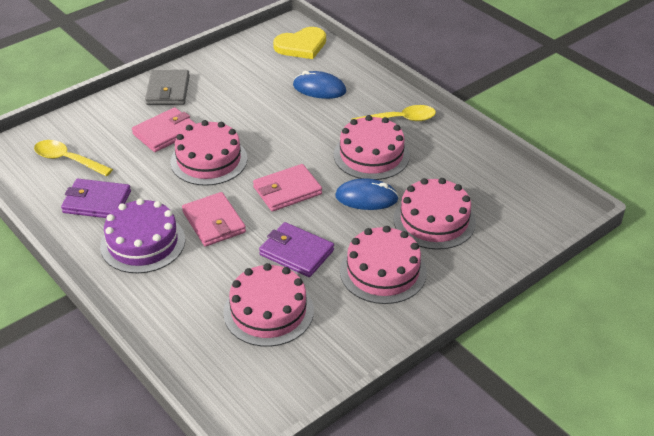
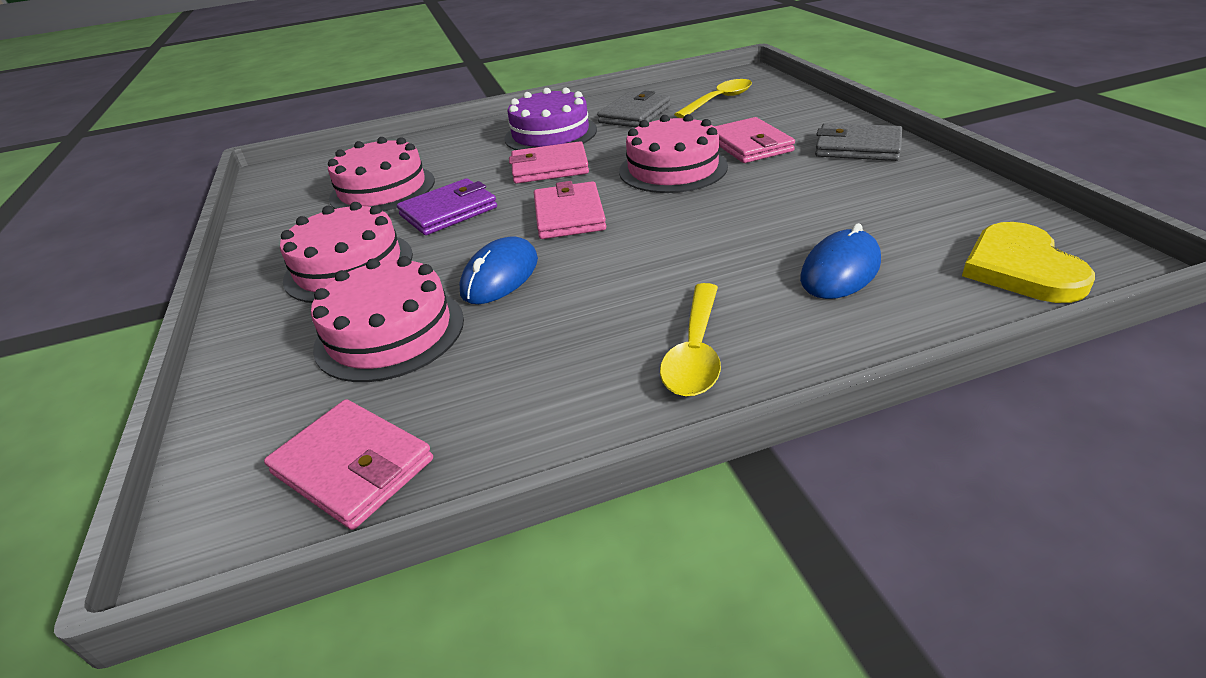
camera: 115 degrees right, 5 degrees down
purple wallet [61,179,131,218] -> grey wallet [597,91,671,127]
pink cake [334,115,410,180] -> none
none -> pink wallet [264,399,433,530]

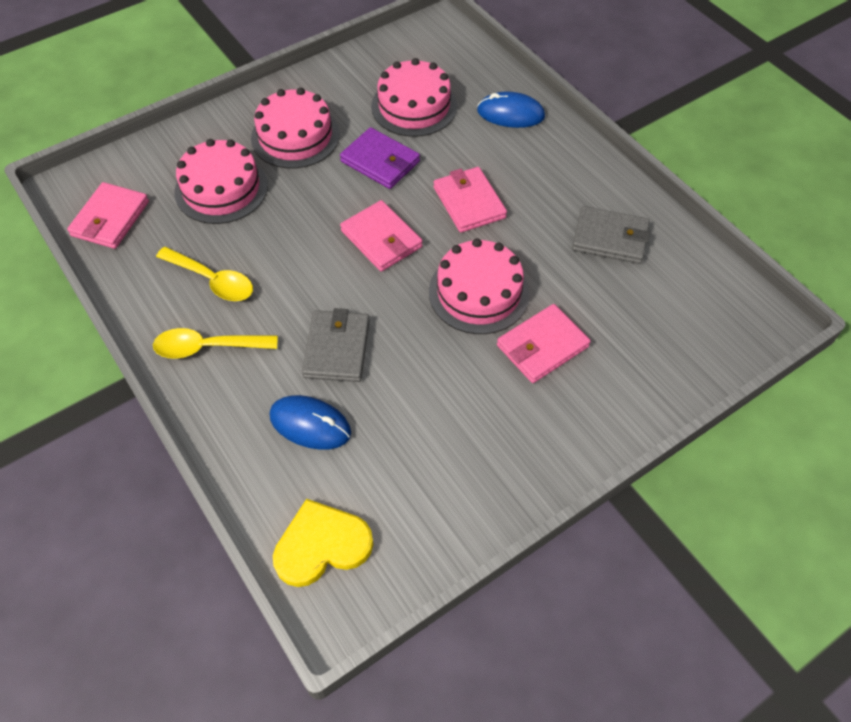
camera: 70 degrees right, 20 degrees up
blue mouse [459,236,538,304] -> blue mouse moved to [477,91,545,128]
purple cake [504,87,597,150] -> none
pink wallet [534,181,606,239] -> pink wallet turned 75 degrees clockwise [340,200,423,272]
yellow spoon [674,79,752,118] -> yellow spoon moved to [156,247,253,301]
grey wallet [815,123,902,161] -> grey wallet moved to [302,308,370,382]

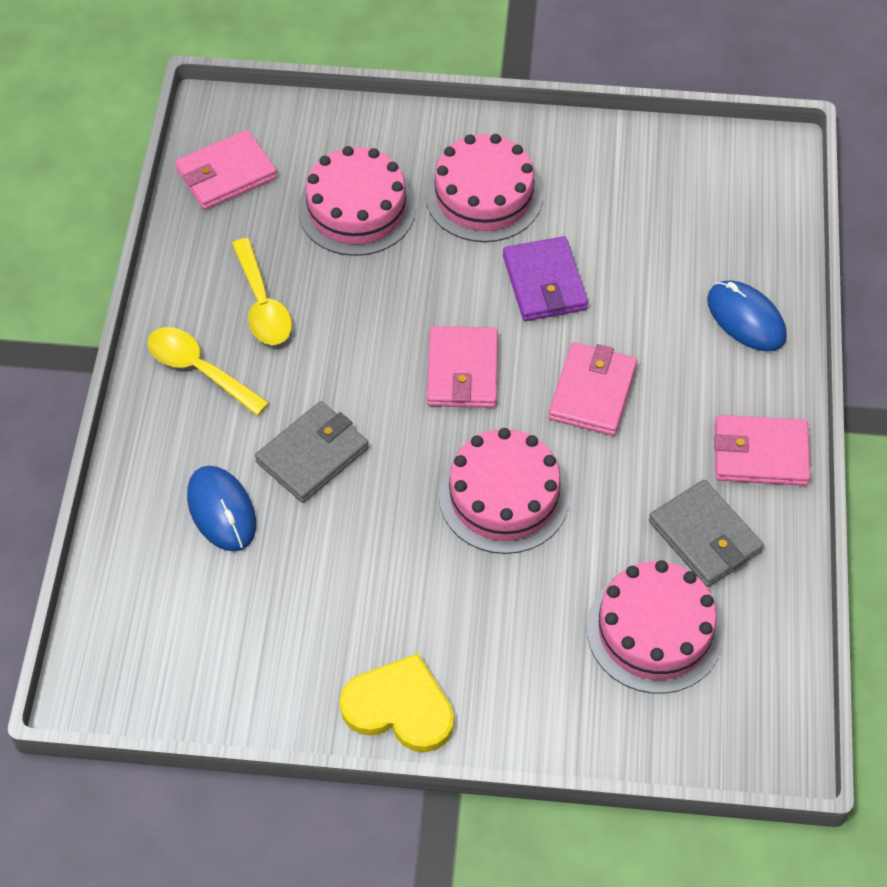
camera: 40 degrees right, 0 degrees up
yellow heart [273,499,373,587] -> yellow heart moved to [339,653,454,752]
pink cake [371,58,457,137] -> pink cake moved to [587,560,724,694]
pink wallet [497,304,591,383] -> pink wallet moved to [714,415,811,486]

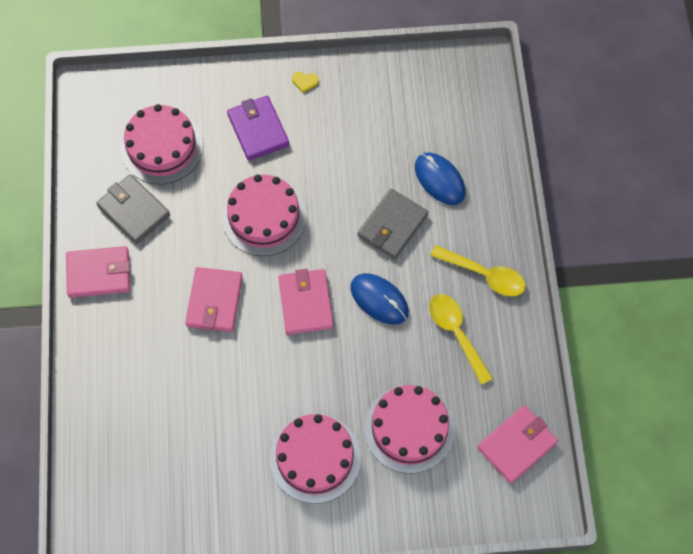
camera: 170 degrees right, 10 degrees up
yellow heart [339,653,454,752] -> yellow heart [292,72,319,93], size x0.40
purple wallet [503,236,588,321] -> purple wallet moved to [227,96,289,161]
blue mouse [707,280,787,351] -> blue mouse moved to [350,273,409,325]

